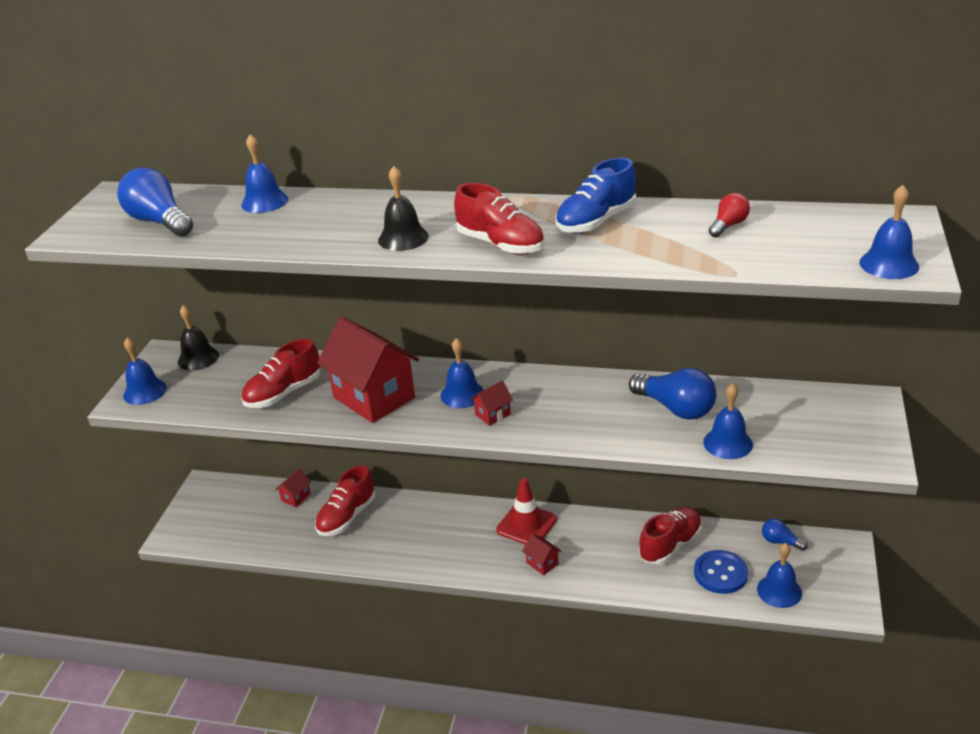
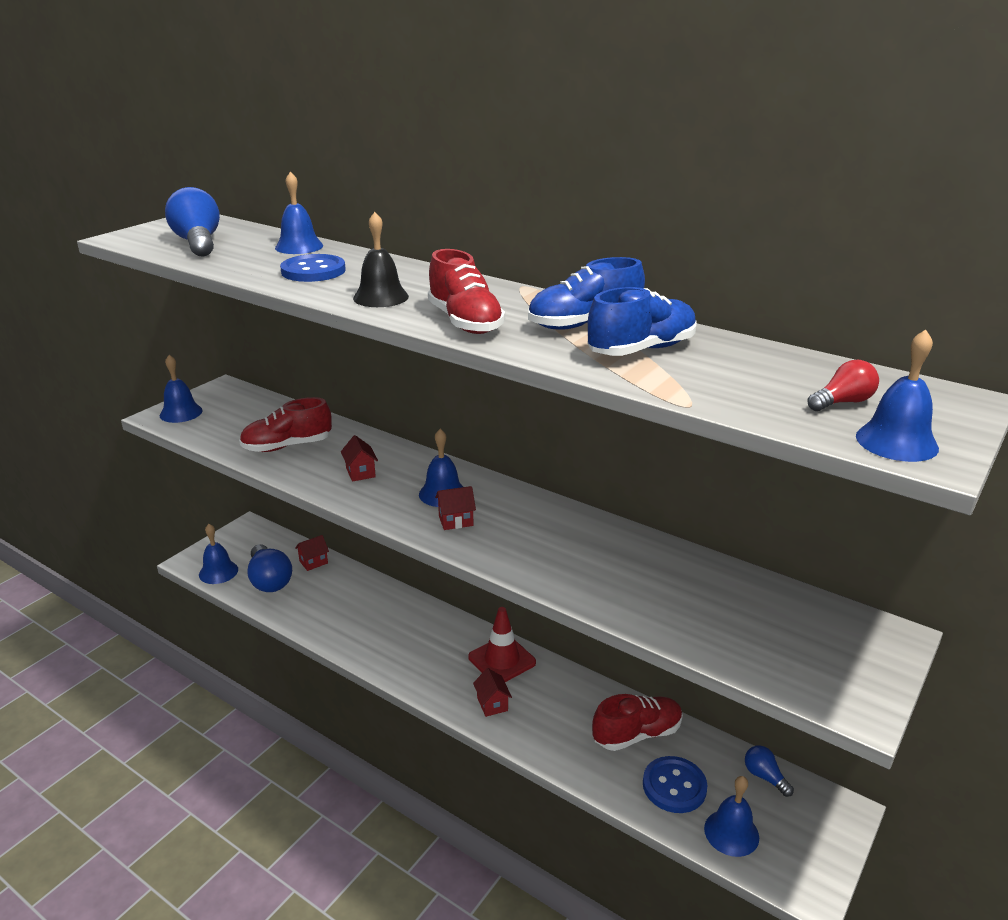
camera: 20 degrees right, 5 degrees down
black bell [178,305,219,371] -> none
red shoe [315,465,375,536] -> none
red house [317,317,419,423] -> red house [341,435,378,482], size x0.41
blue light bulb [629,368,717,420] -> blue light bulb moved to [247,544,292,592]
blue bell [703,383,753,459] -> blue bell moved to [199,524,238,584]
red light bulb [709,193,750,237] -> red light bulb moved to [807,360,879,411]
none -> blue button [280,254,346,282]
none -> blue shoe [587,287,697,356]

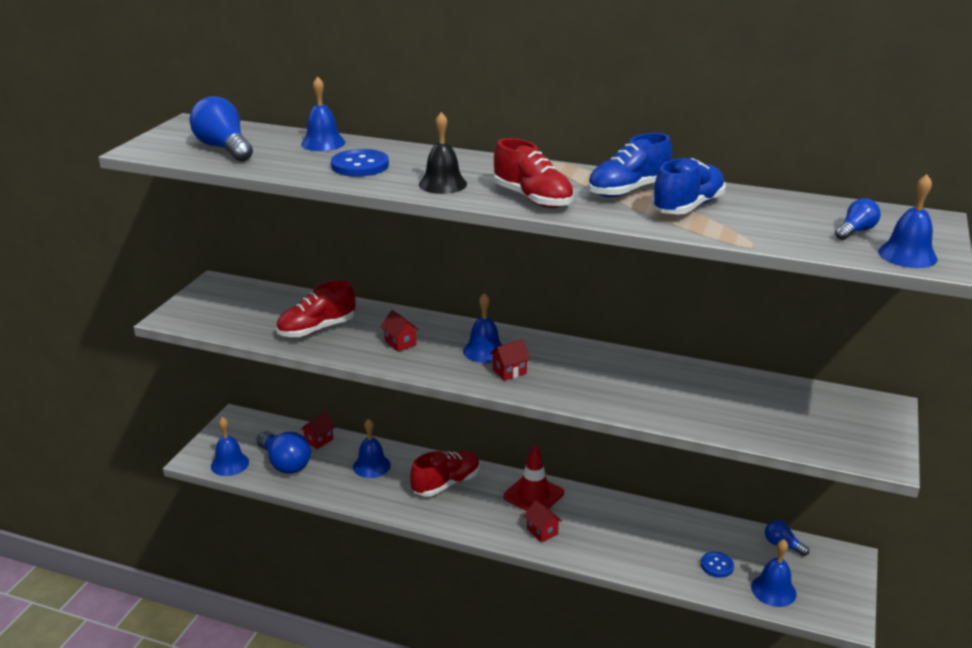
camera: 15 degrees left, 0 degrees up
blue bell [160,355,203,423] -> blue bell moved to [353,419,391,478]
red shoe [592,694,683,751] -> red shoe moved to [410,451,480,496]
blue button [643,756,708,813] -> blue button [701,552,734,578], size x0.61
red light bulb [807,360,879,411] -> blue light bulb [835,198,881,240]

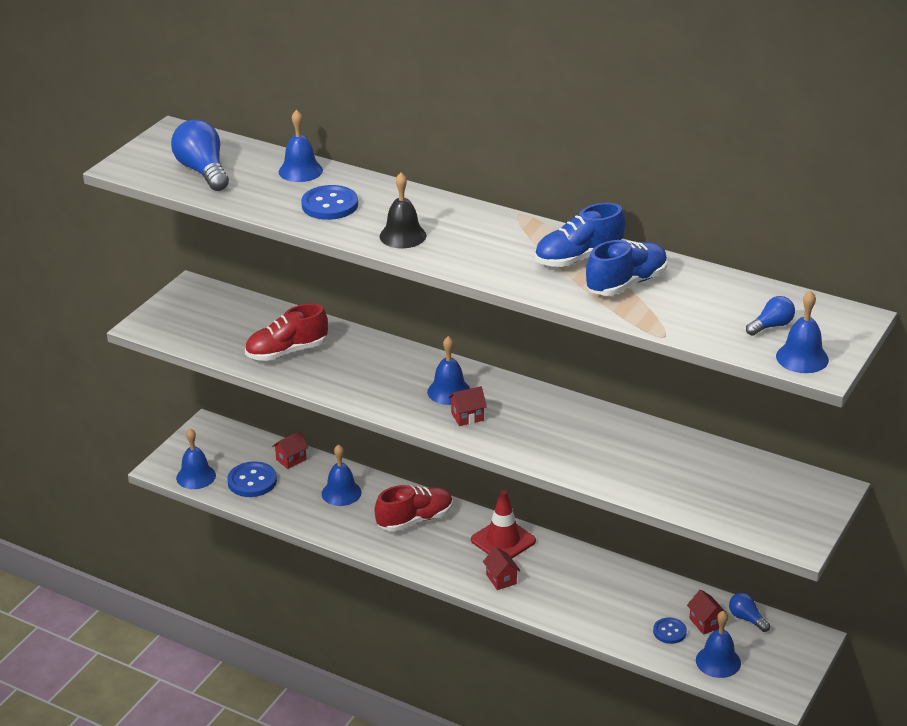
camera: 10 degrees right, 5 degrees up
blue light bulb [257,431,311,474] -> blue button [227,462,277,497]
red house [380,310,419,352] -> red house moved to [687,589,725,635]
red shoe [494,138,574,208] -> none

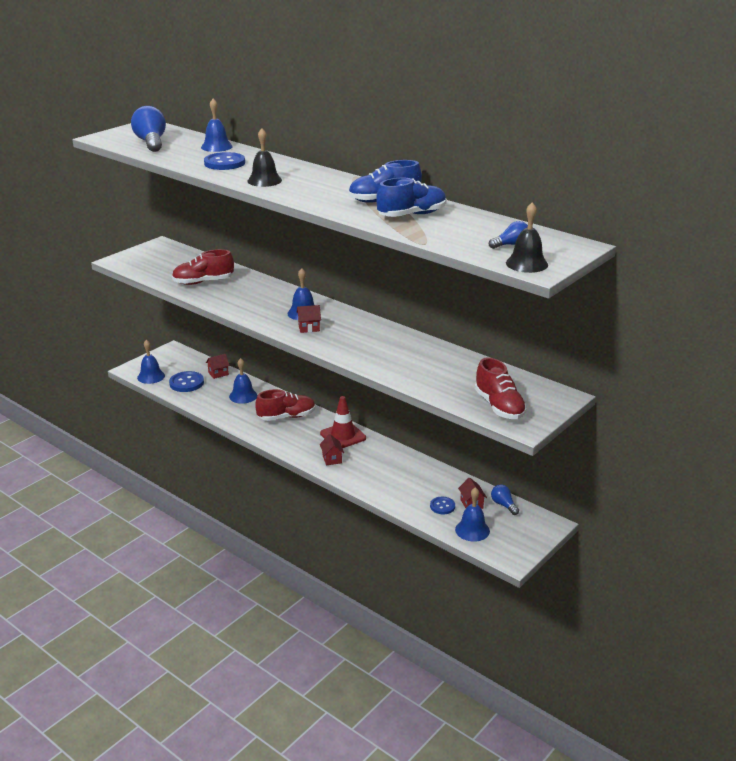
camera: 10 degrees right, 5 degrees down
blue bell [776,290,829,373] -> black bell [506,202,548,273]
none -> red shoe [475,357,527,419]

